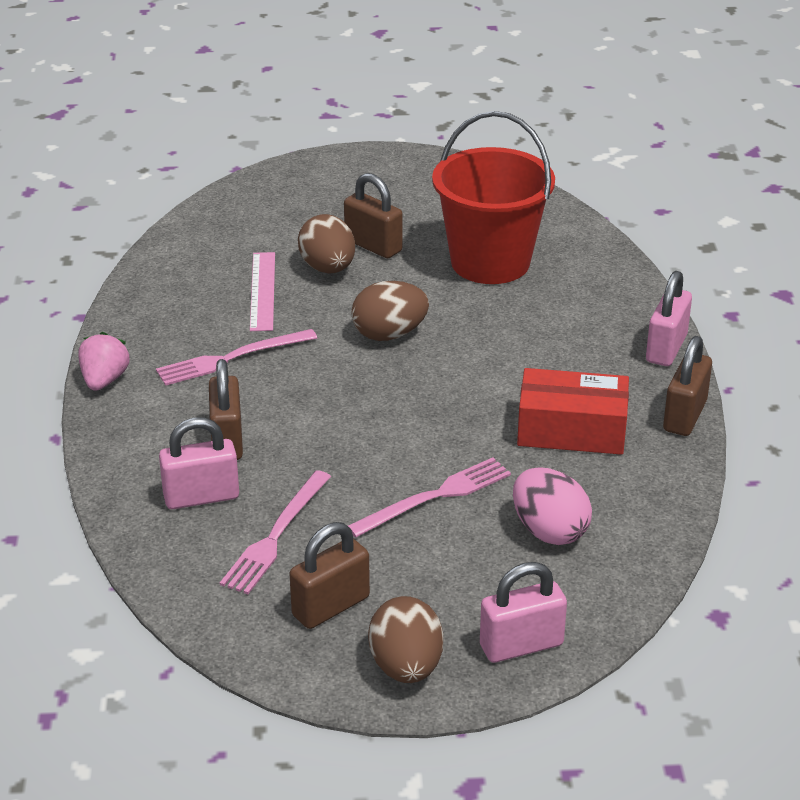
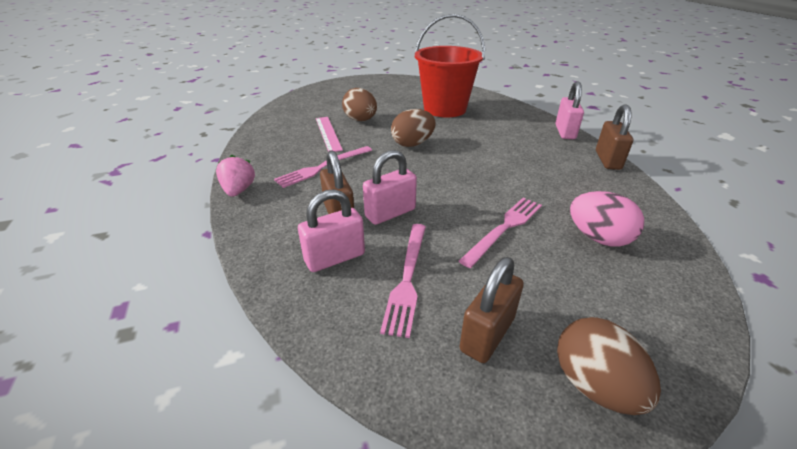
camera: 15 degrees left, 0 degrees up
brown padlock [344,173,403,258] -> none
pink padlock [480,562,567,663] -> pink padlock moved to [363,150,417,225]
red box [517,368,629,455] -> none

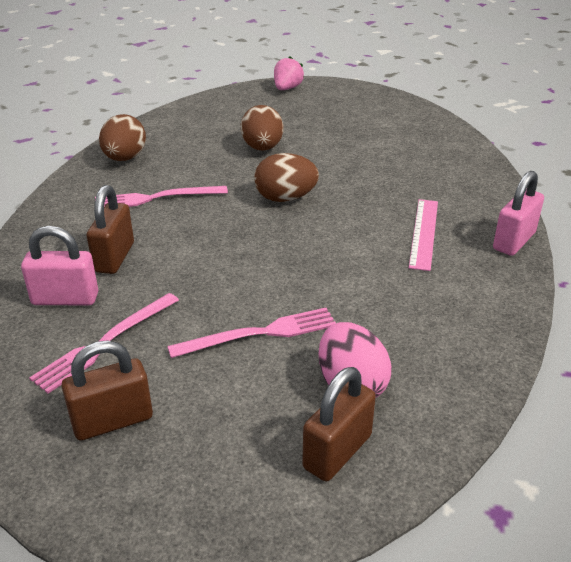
camera: 30 degrees right, 0 degrees up
pink strawberry [216,155,255,197] -> pink strawberry moved to [274,56,304,90]
pink ruler [316,117,343,152] -> pink ruler moved to [409,199,438,271]
pink padlock [363,150,417,225] -> none
red bucket [415,14,485,118] -> none
brown egg [557,317,661,415] -> brown egg moved to [99,114,146,161]
brown padlock [596,104,633,170] -> brown padlock moved to [302,367,376,481]

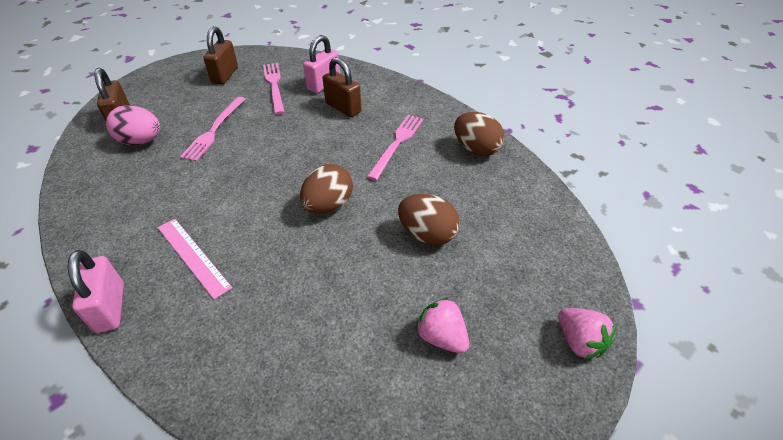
camera: 125 degrees right, 10 degrees up
none -> pink strawberry [415,297,469,353]

